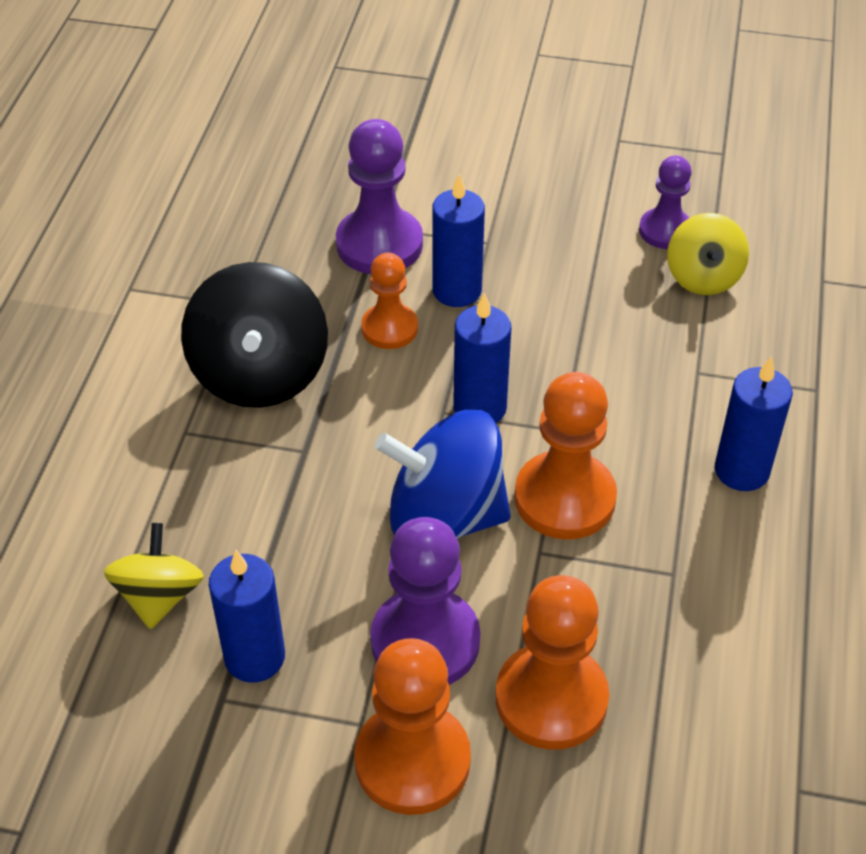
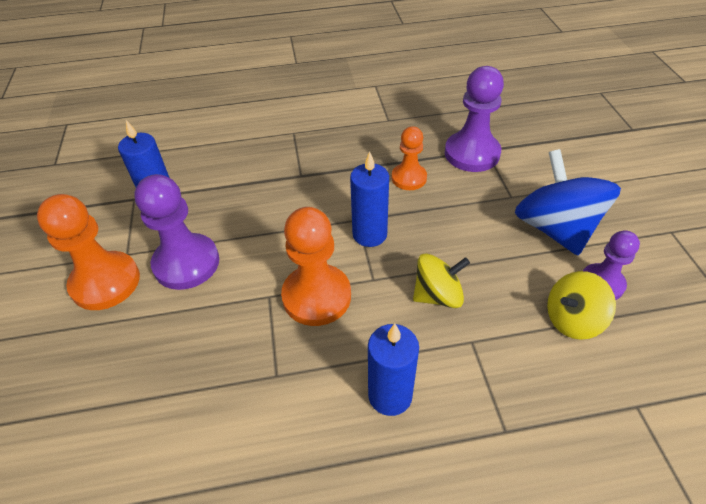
camera: 70 degrees right, 0 degrees up
yellow spinning top [104,523,204,629] -> yellow spinning top moved to [413,253,470,308]
black spinning top [181,262,328,408] -> none
blue spinning top [375,410,511,539] -> blue spinning top moved to [515,149,621,255]
blue candle [432,174,485,307] -> none
orange pawn [496,575,609,750] -> none

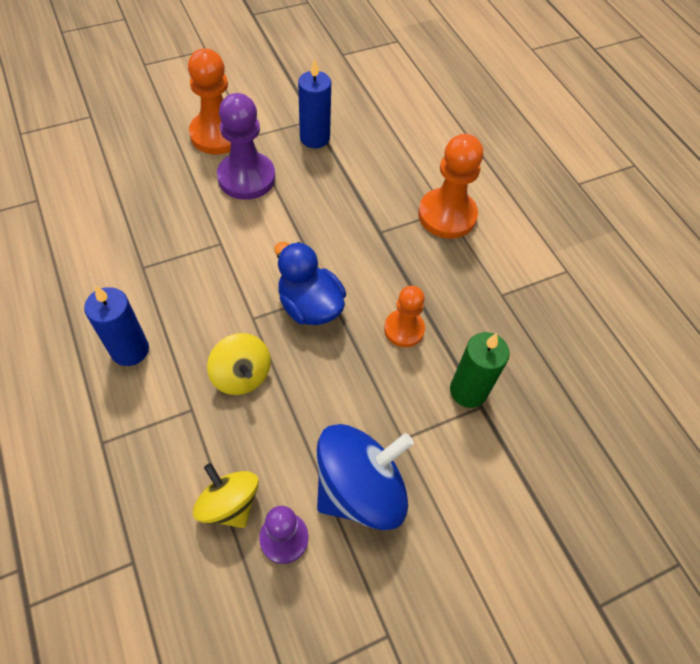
camera: 70 degrees right, 10 degrees up
orange pawn [281,207,351,326] -> orange pawn moved to [418,134,483,239]
blue candle [350,152,389,247] -> blue duck [274,242,346,325]
purple pawn [445,66,504,172] -> green candle [450,332,510,408]

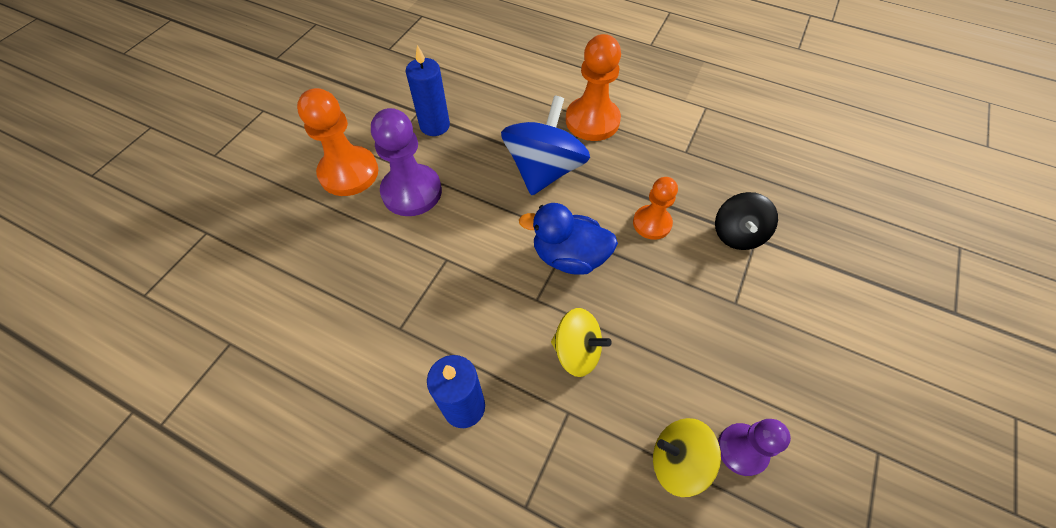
camera: 35 degrees left, 0 degrees up
blue spinning top [317,424,414,530] -> blue spinning top moved to [501,95,590,196]
green candle [450,332,510,408] -> black spinning top [715,192,778,250]

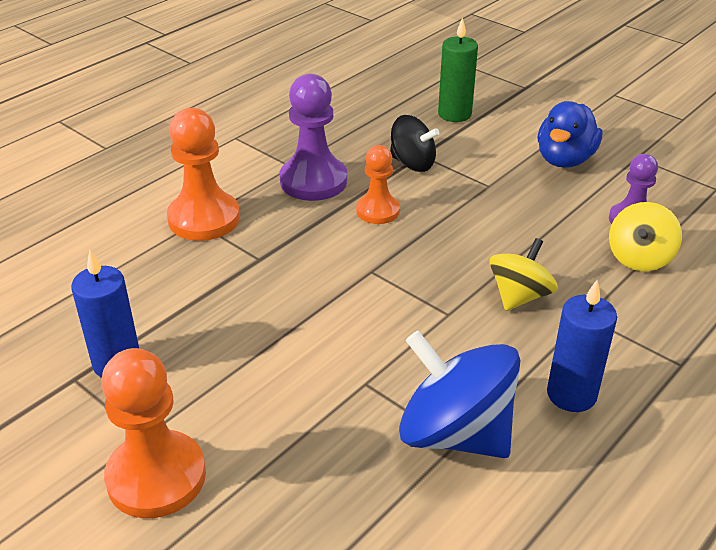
camera: 75 degrees left, 20 degrees down
purple pawn [371,108,442,216] -> purple pawn moved to [279,74,347,201]
blue spinning top [501,95,590,196] -> blue spinning top moved to [399,330,521,458]
blue duck [519,203,618,275] -> blue duck moved to [538,101,602,168]
none -> green candle [438,17,478,122]

